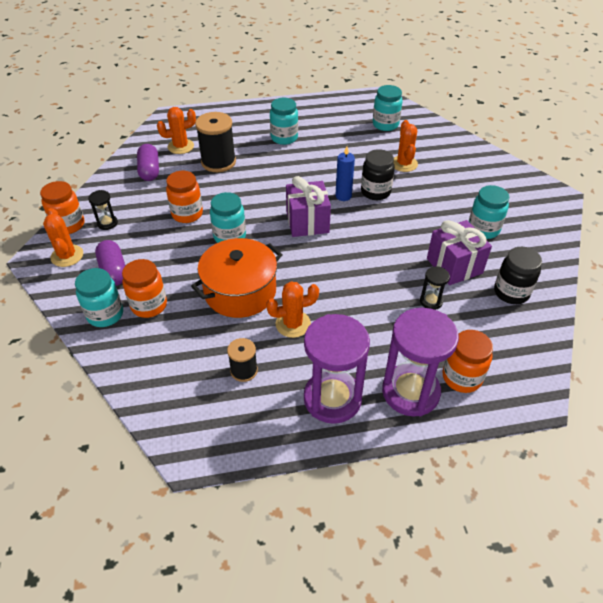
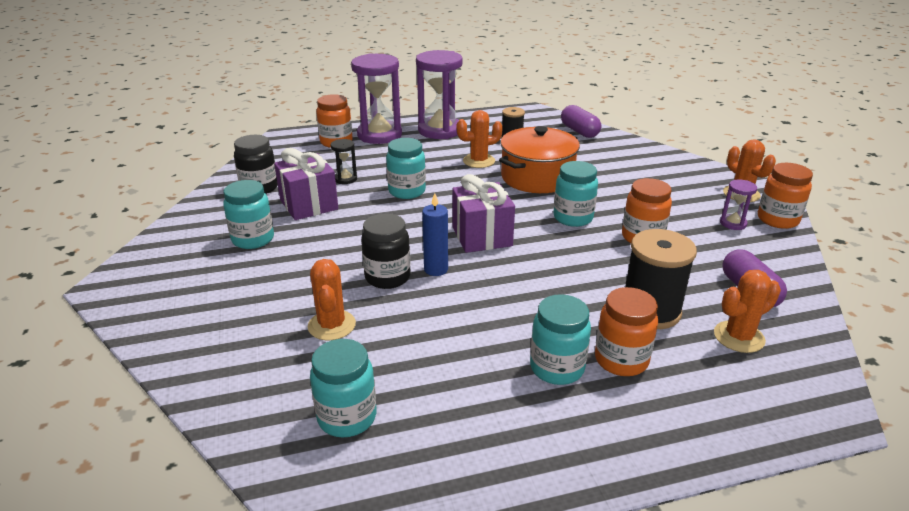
camera: 175 degrees right, 15 degrees down
turquoise jar [75,268,123,327] -> turquoise jar moved to [386,138,426,199]
black hourglass [88,190,118,230] -> purple hourglass [720,179,757,230]
purple capsule [95,240,125,286] -> purple capsule moved to [561,105,601,138]
orange jar [122,259,167,318] -> orange jar moved to [595,287,658,376]

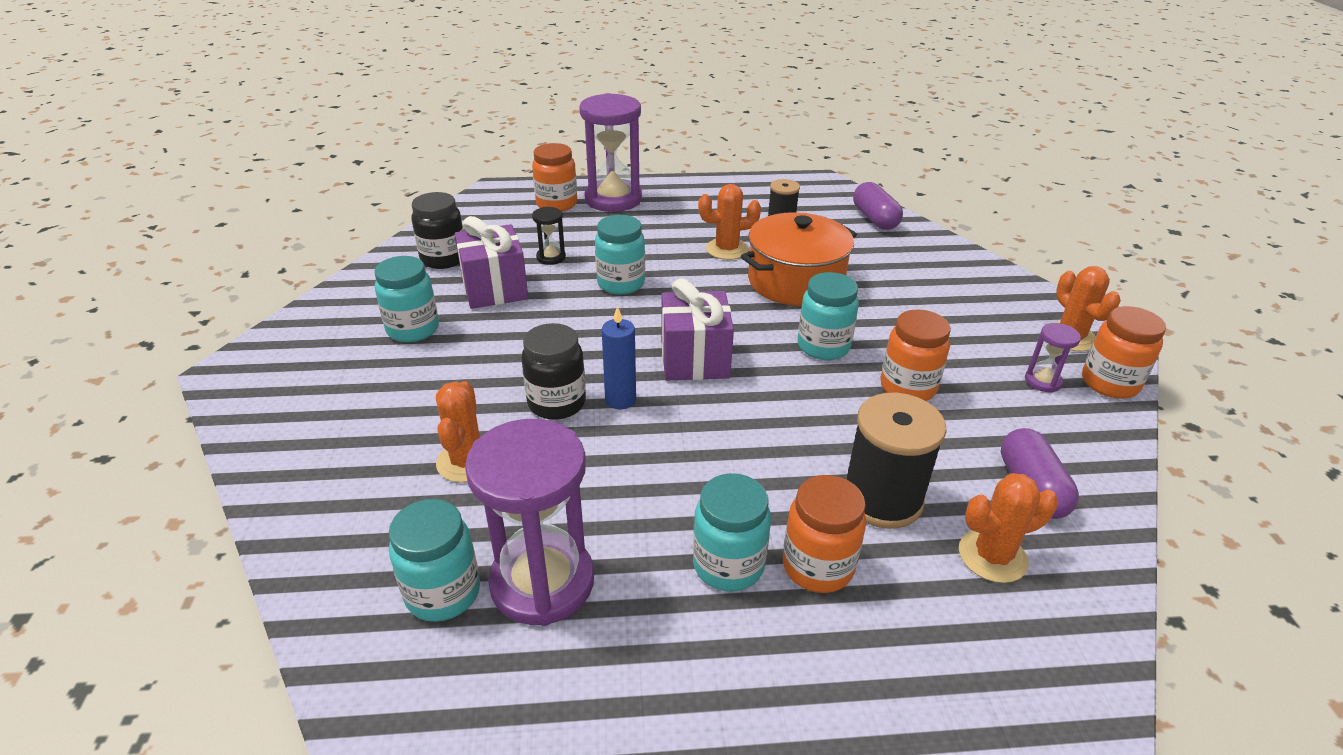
camera: 10 degrees right, 5 degrees up
purple hourglass [416,50,463,139] -> purple hourglass moved to [465,419,594,626]

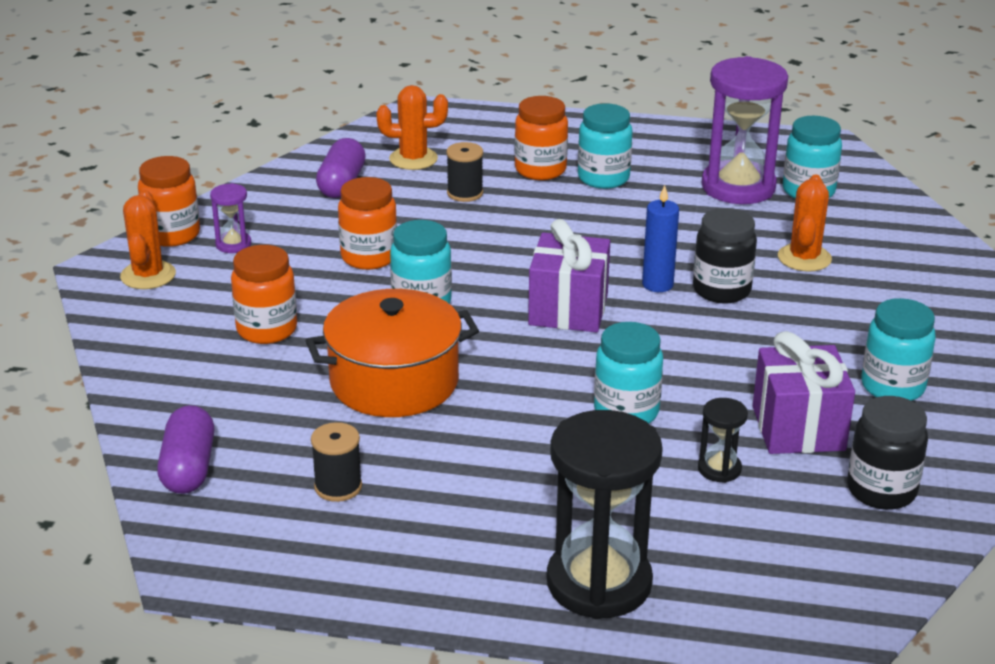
camera: 165 degrees left, 5 degrees down
orange jar [532,143,577,211] -> orange jar moved to [231,245,297,344]
purple hourglass [579,93,642,212] -> black hourglass [547,410,663,619]
orange cactus [698,184,761,260] -> none
black spool [846,393,947,529] -> black spool [446,142,483,202], size x0.56

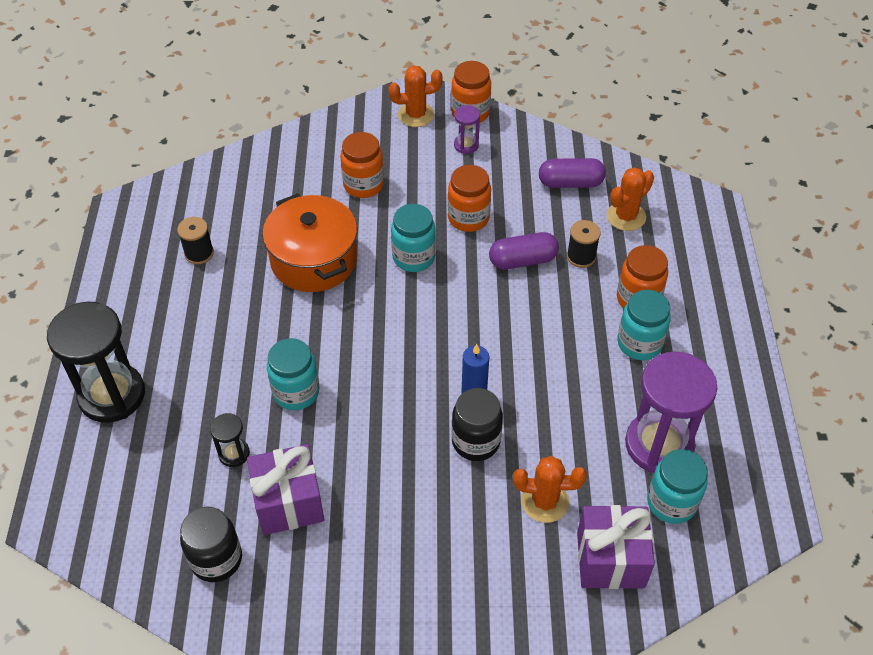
camera: 80 degrees right, 20 degrees up
purple capsule [157,405,214,494] -> purple capsule moved to [489,232,559,269]
orange cactus [376,85,448,170] -> orange cactus turned 60 degrees clockwise [607,167,654,231]
purple gift [528,219,610,332] -> purple gift moved to [577,505,655,589]
turquoise jar [862,298,936,401] -> none

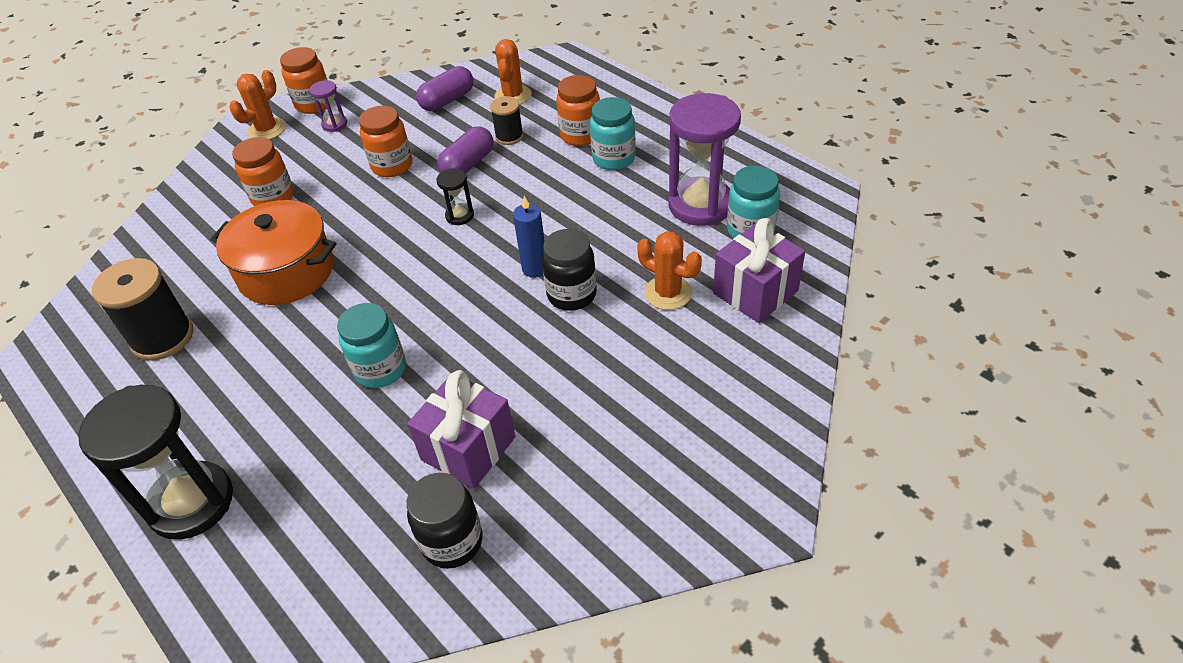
camera: 40 degrees left, 5 degrees down
black spool [177,217,214,264] -> black spool [92,258,193,361], size x1.77
black hourglass [210,413,250,467] -> black hourglass moved to [436,168,474,225]
turquoise jar [391,204,436,272] -> none
orange cactus [513,456,587,523] -> orange cactus turned 75 degrees clockwise [637,231,702,310]

